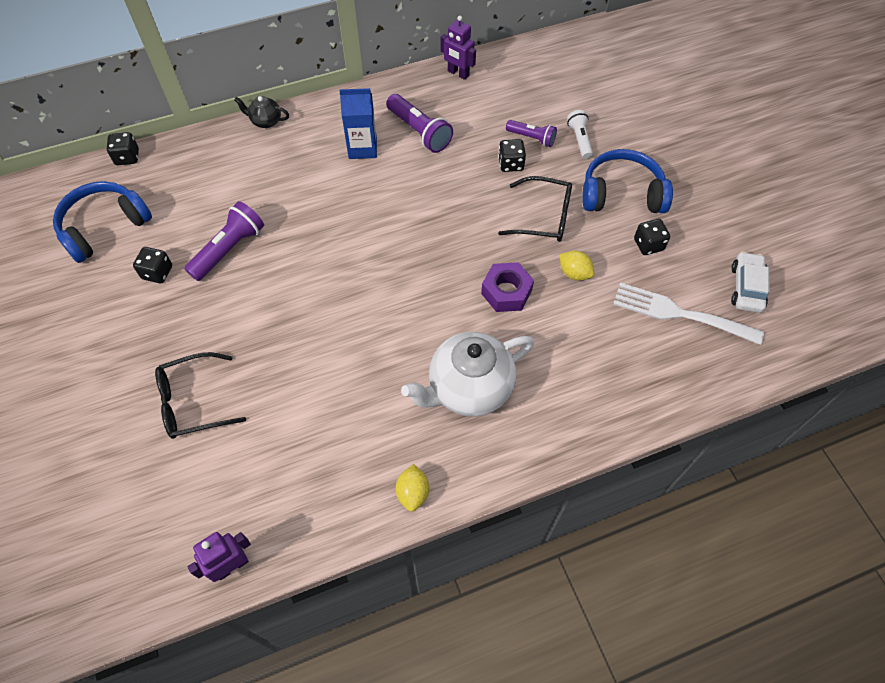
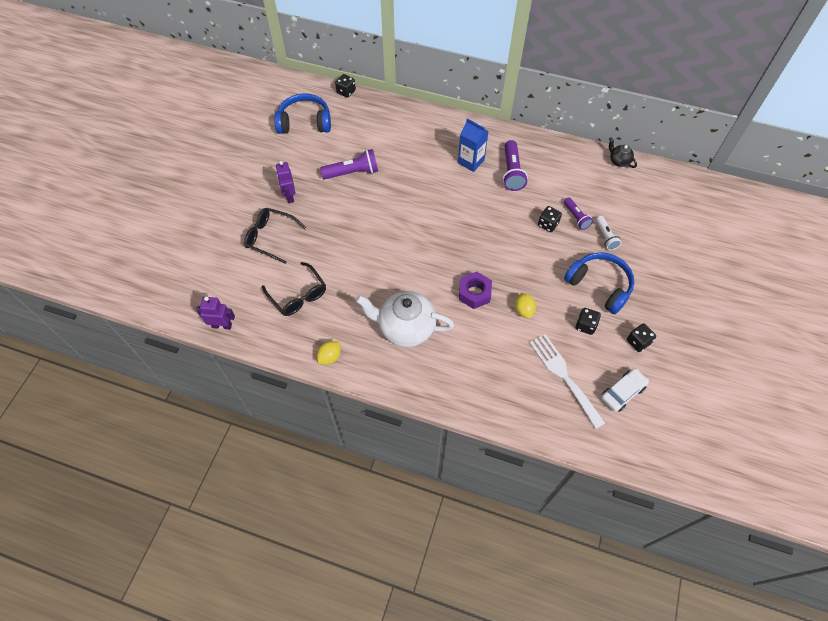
camera: 40 degrees right, 0 degrees up
black dice [133,247,172,283] -> black dice moved to [627,323,656,352]
black teapot [234,96,289,128] -> black teapot moved to [609,137,637,168]
purple robot [441,16,476,80] -> purple robot moved to [276,161,296,203]
black glasses [498,176,572,242] -> black glasses moved to [262,262,326,316]
white flashlight [567,110,593,159] -> white flashlight turned 135 degrees clockwise [596,216,622,250]

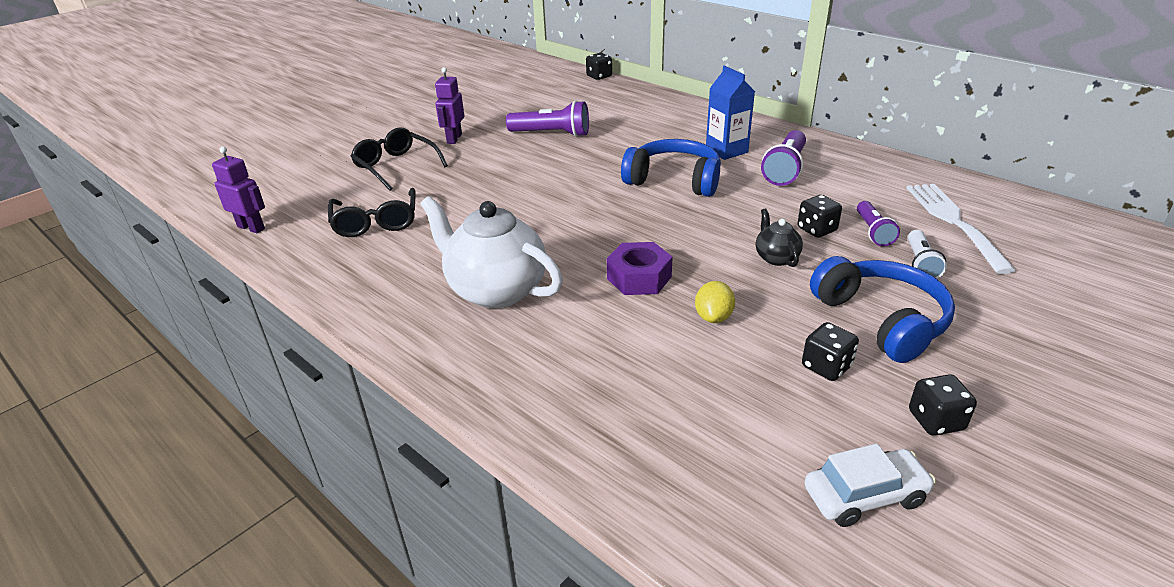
camera: 25 degrees right, 25 degrees down
blue headphones [274,93,331,134] -> blue headphones moved to [621,139,721,197]
yellow lemon [317,341,341,364] -> none
white fork [529,334,605,429] -> white fork moved to [907,184,1016,274]
black teapot [609,137,637,168] -> black teapot moved to [756,208,803,267]

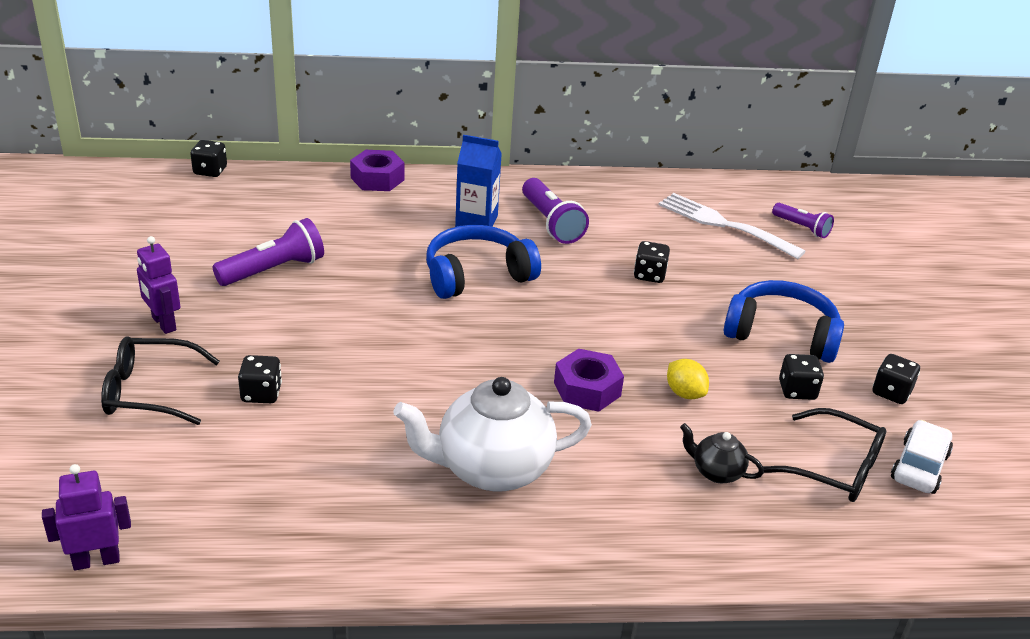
camera: 50 degrees left, 0 degrees up
black glasses [328,188,416,237] -> black glasses moved to [763,408,886,502]
black teapot [756,208,803,267] -> black teapot moved to [680,423,764,483]
purple flashlight [857,201,900,246] -> purple flashlight moved to [772,203,834,238]
white flashlight [908,230,947,279] -> none
none -> black dice [238,355,282,403]
none -> purple nut [350,150,405,191]

